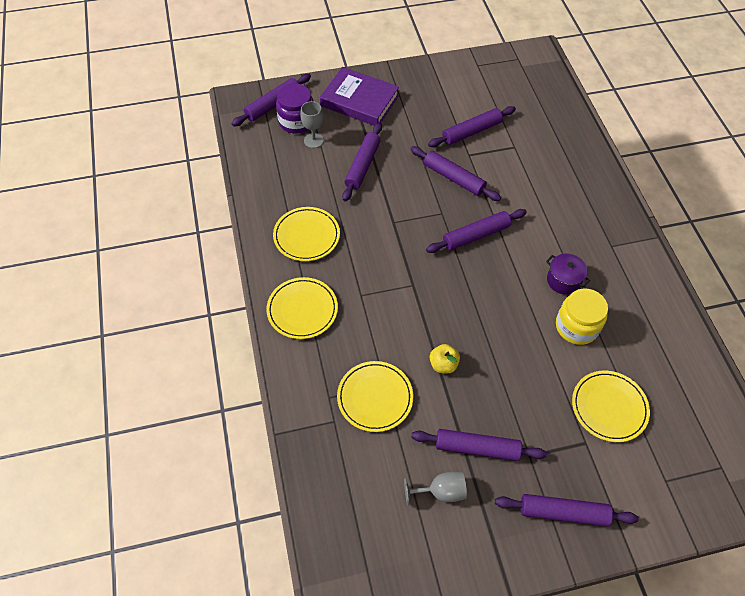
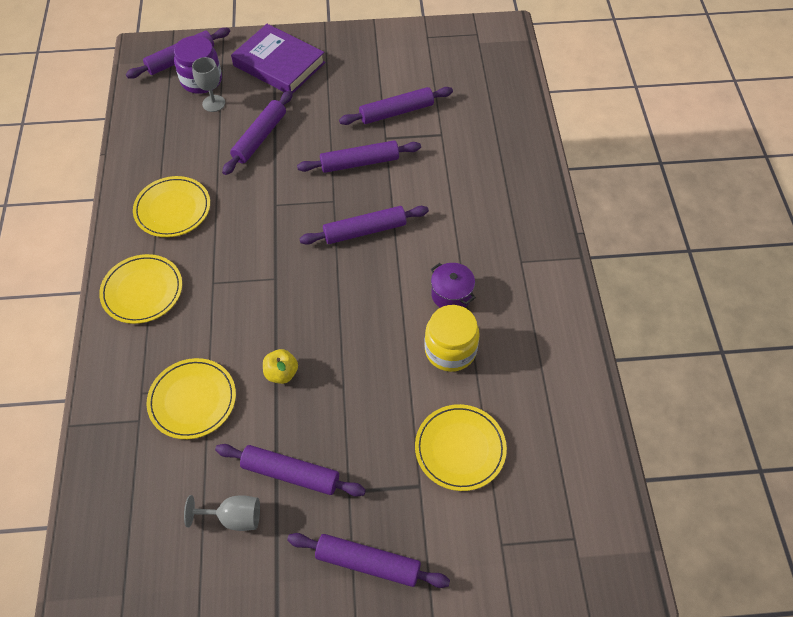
camera: 10 degrees right, 0 degrees up
purple rolling pin [410,146,501,201] -> purple rolling pin turned 60 degrees counterclockwise [297,140,421,173]

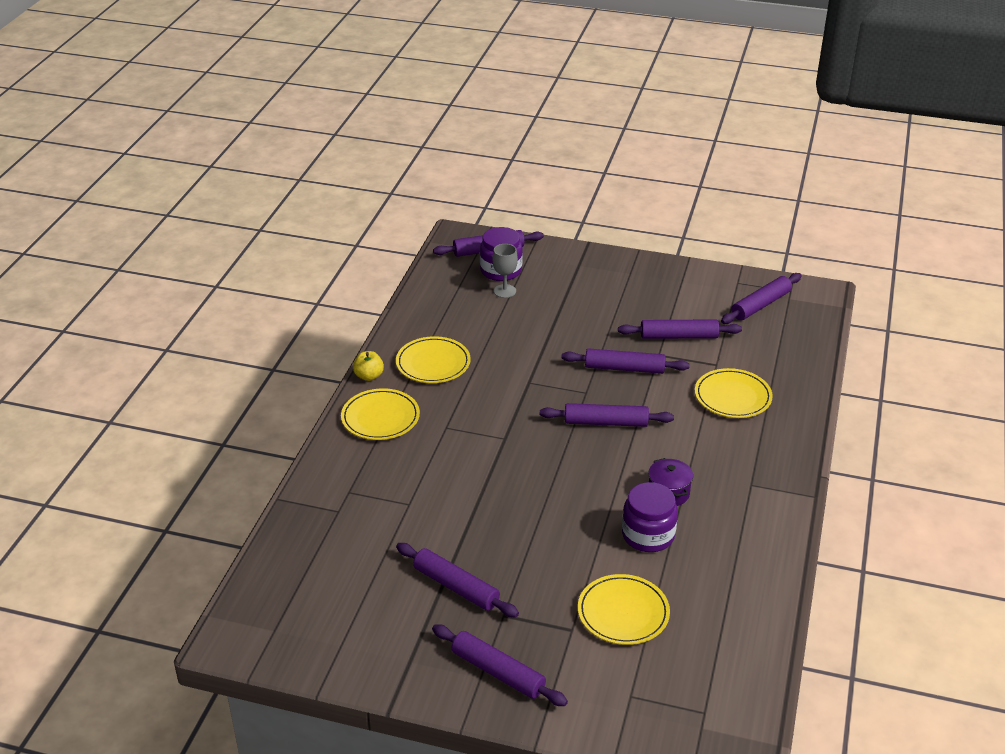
camera: 20 degrees right, 20 degrees down
yellow plate [146,358,236,439] -> yellow plate moved to [695,368,773,418]
grey goblet [184,495,260,531] -> none
purple rolling pin [222,90,293,175] -> purple rolling pin moved to [721,273,802,324]
purple book [231,24,325,93] -> none
yellow apple [263,349,298,384] -> yellow apple moved to [353,351,384,381]
yellow jar [424,305,480,372] -> purple jar [622,482,678,552]

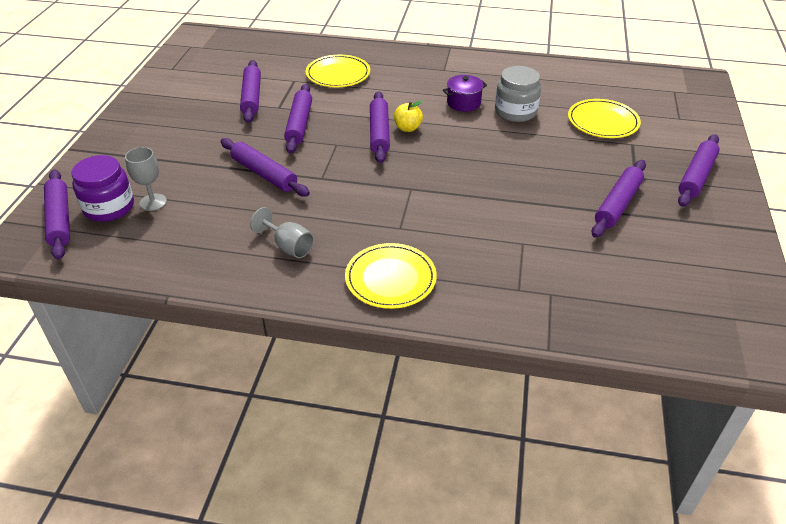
camera: 95 degrees left, 5 degrees up
yellow apple [353,351,384,381] -> yellow apple moved to [394,100,423,132]
yellow plate [396,336,471,383] -> grey goblet [250,207,314,258]
purple jar [622,482,678,552] -> grey jar [495,66,541,122]
purple rolling pin [721,273,802,324] -> purple rolling pin moved to [221,138,310,197]

